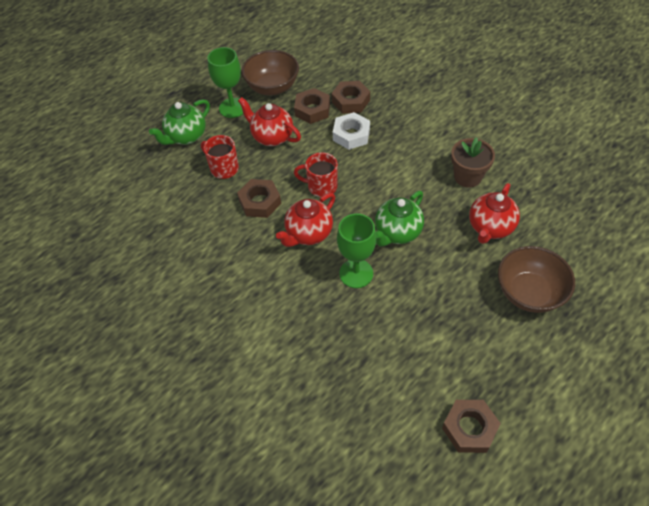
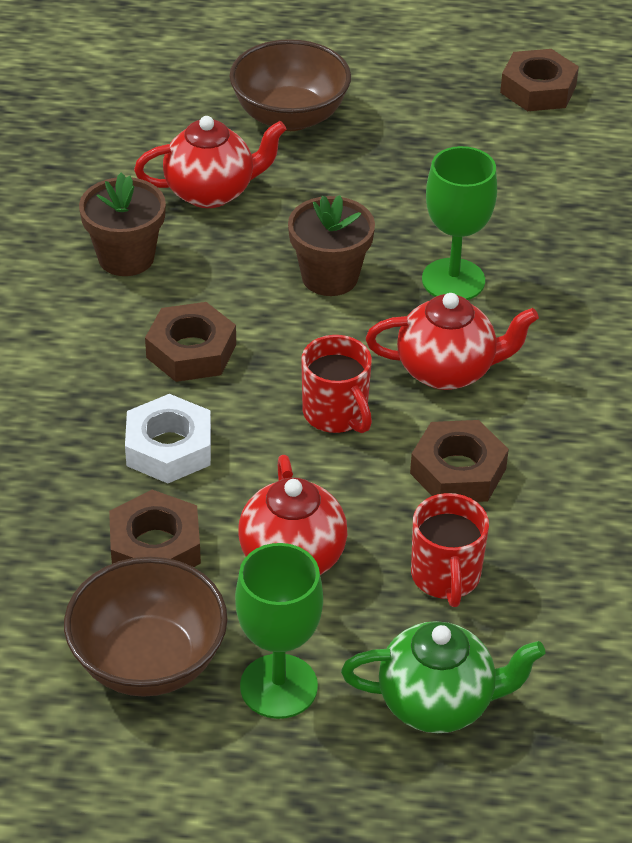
camera: 135 degrees left, 10 degrees down
brown nut [331,81,370,114] -> brown nut moved to [145,302,236,382]
green teapot [375,191,424,246] -> brown flower pot [288,195,375,296]

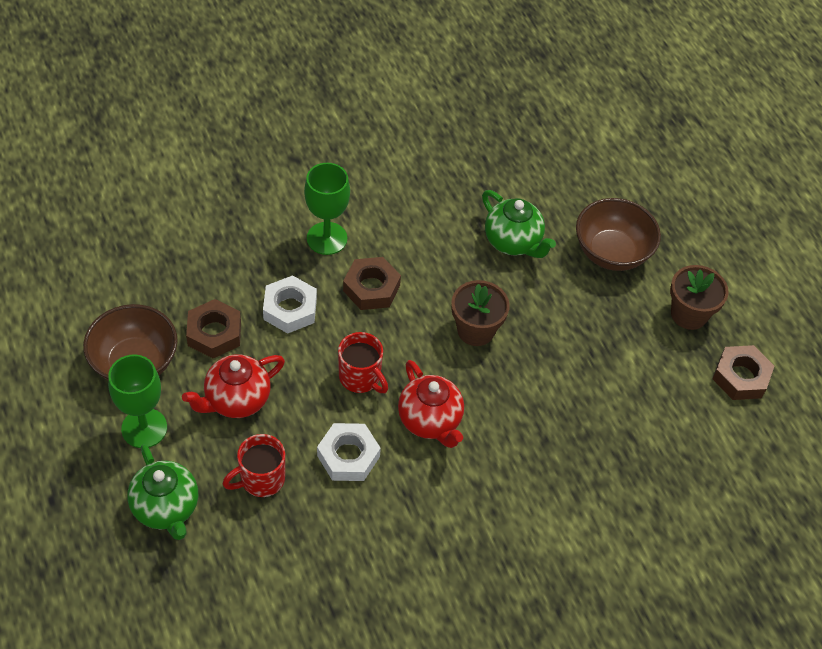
camera: 60 degrees right, 10 degrees up
brown flower pot [79,173,166,276] -> brown flower pot moved to [670,265,729,330]
red teapot [134,116,287,208] -> green teapot [482,190,556,258]
red mug [301,335,372,433] -> red mug turned 75 degrees counterclockwise [338,332,388,393]
brown nut [410,420,509,502] -> white nut [317,423,381,481]
green goblet [422,146,497,300] -> green goblet moved to [304,163,350,255]

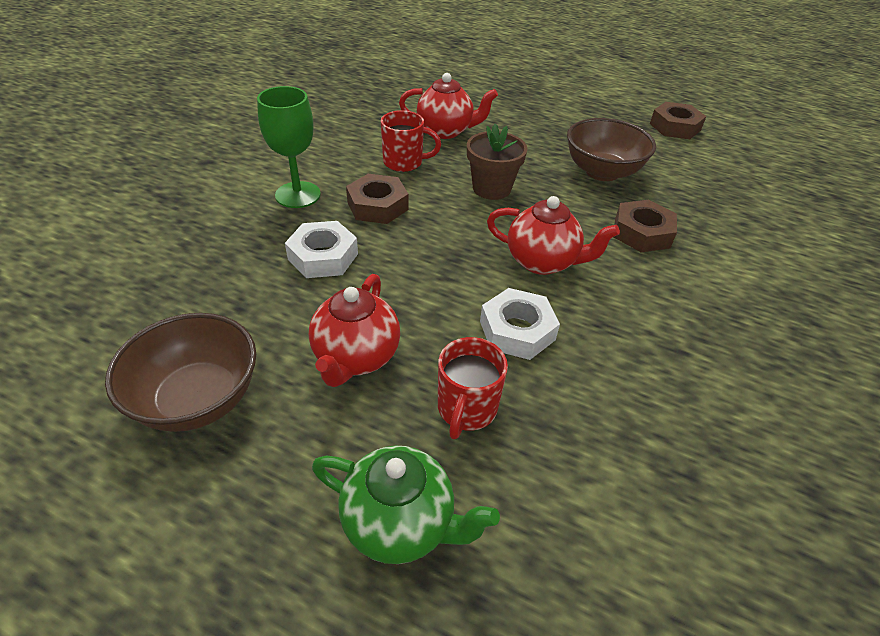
camera: 40 degrees left, 10 degrees down
green goblet [108,355,167,448] -> none
brown nut [186,299,241,358] -> brown nut moved to [614,200,677,252]
red mug [338,332,388,393] -> red mug moved to [381,110,441,172]
green teapot [482,190,556,258] -> red teapot [399,73,498,139]
brown bowl [576,198,661,271] -> brown bowl moved to [567,118,656,181]
brown flower pot [670,265,729,330] -> none

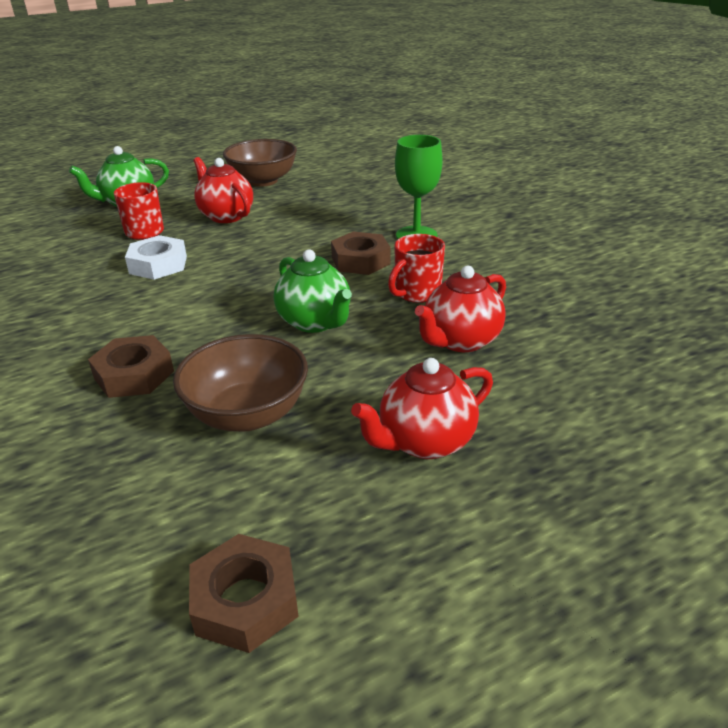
camera: 130 degrees right, 10 degrees down
white nut [285,221,358,278] -> none
brown flower pot [467,124,527,200] -> green teapot [274,250,352,333]
red teapot [487,196,620,275] -> red teapot moved to [351,358,493,459]

